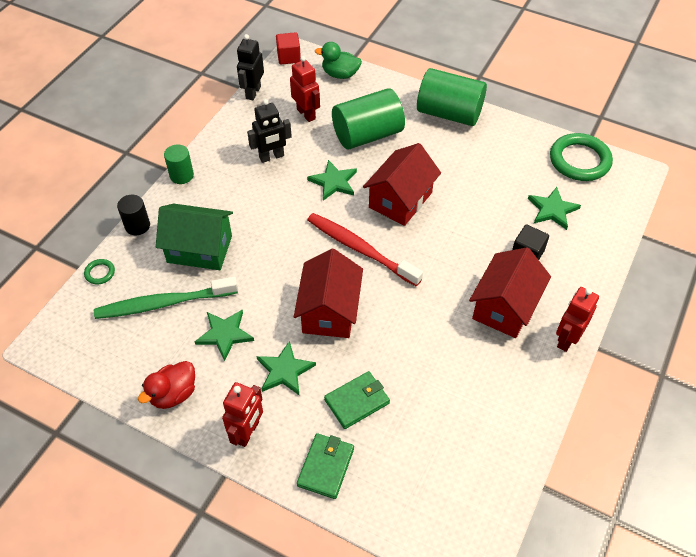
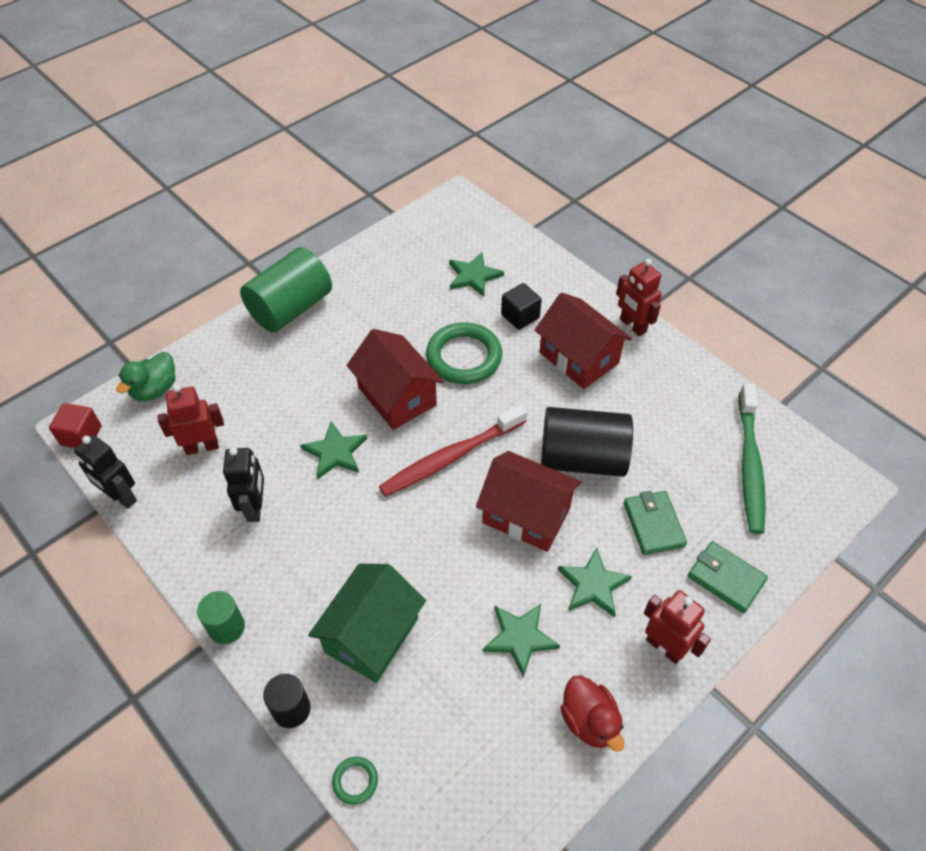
camera: 70 degrees left, 0 degrees up
green toothbrush [94,276,238,319] -> green toothbrush moved to [738,383,766,534]
green cylinder [332,88,405,149] -> none
green ring [550,133,613,181] -> green ring moved to [426,322,502,384]
none -> black cylinder [541,407,633,477]

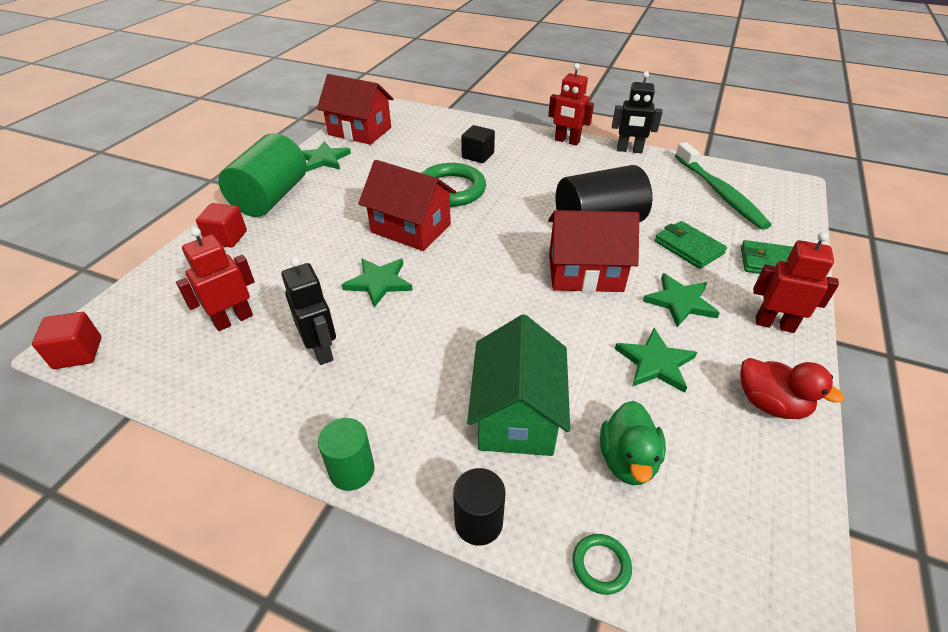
camera: 25 degrees left, 10 degrees down
black robot [74,435,137,509] -> black robot moved to [612,71,663,153]
green duck [116,352,176,401] -> green duck moved to [600,401,666,485]
red toothbrush [379,404,527,497] -> none
green star [449,252,504,297] -> green star moved to [302,141,351,172]
red house [535,292,632,389] -> red house moved to [317,74,394,145]
none -> red cube [196,203,247,248]

